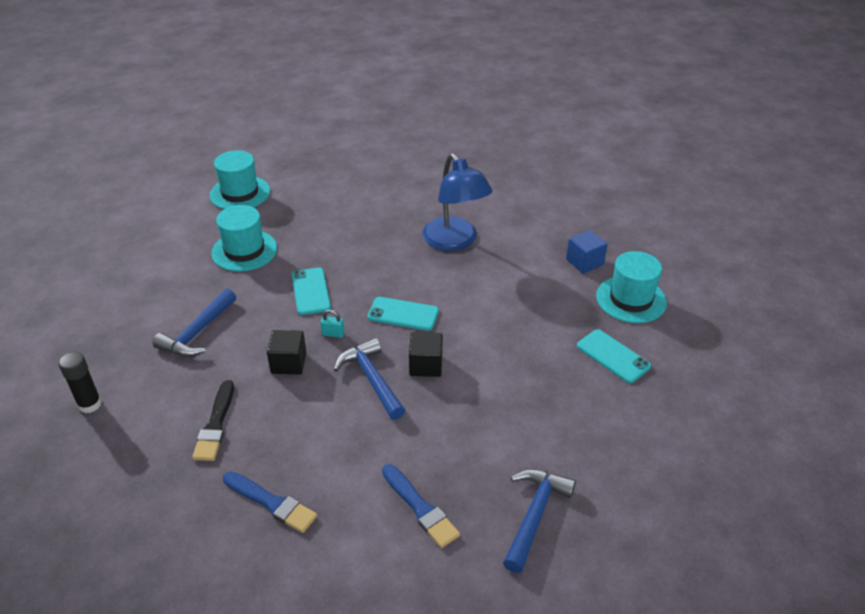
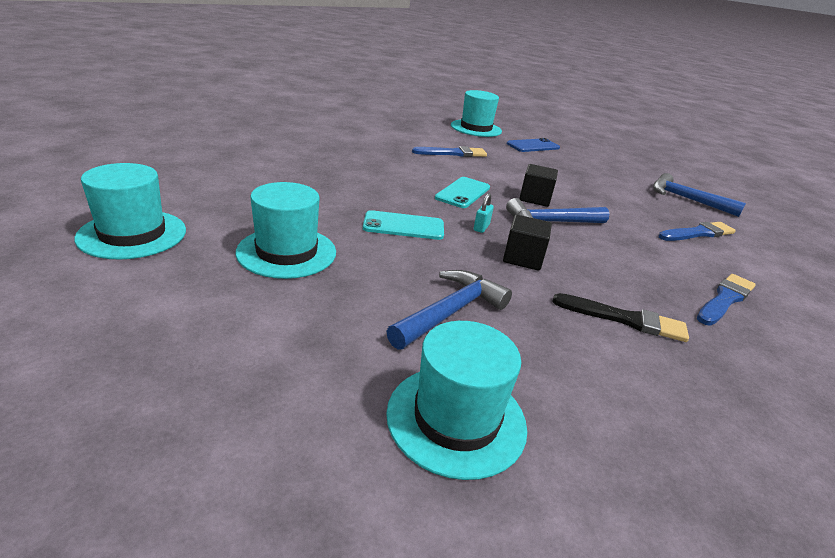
camera: 80 degrees left, 10 degrees down
black glue stick [58,352,102,413] -> none
blue hammer [152,289,236,357] -> blue hammer turned 90 degrees counterclockwise [386,270,512,350]
blue lamp [422,153,493,251] -> none
blue cube [566,230,608,274] -> none
turquoise phone [577,329,651,383] -> blue phone [507,138,560,152]
none -> turquoise hat [386,321,527,480]
none -> blue brush [412,146,487,157]

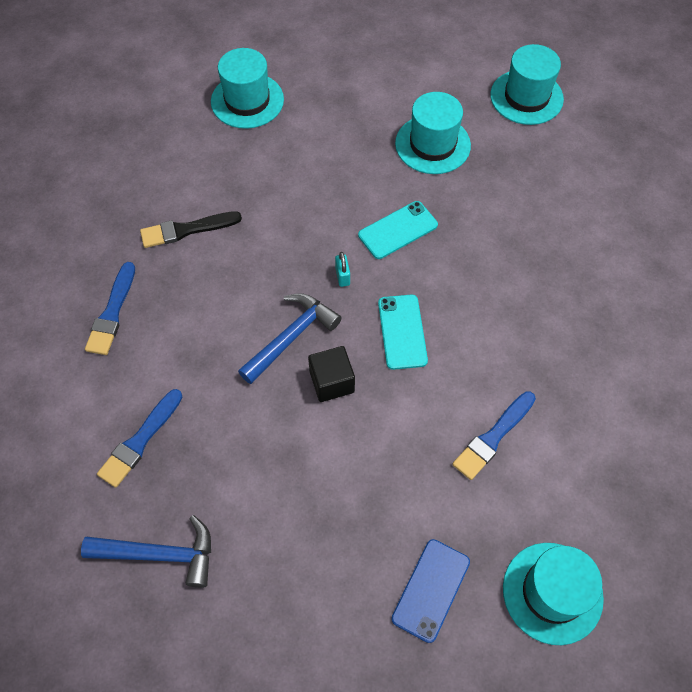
camera: 150 degrees right, 30 degrees up
blue hammer [386,270,512,350] -> none
black cube [503,215,552,271] -> none

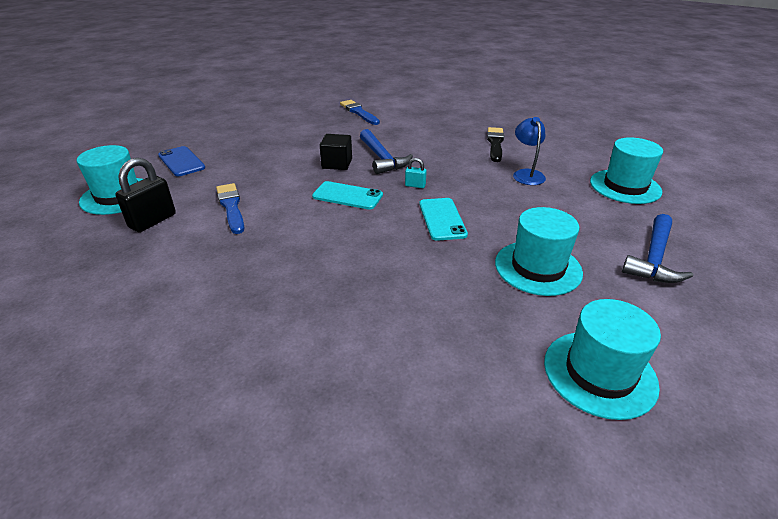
camera: 115 degrees right, 25 degrees down
blue hammer [81,515,211,588] -> blue hammer moved to [622,214,693,283]
blue brush [85,262,135,355] -> none
none -> black padlock [115,158,176,232]
none -> blue lamp [513,117,546,185]

